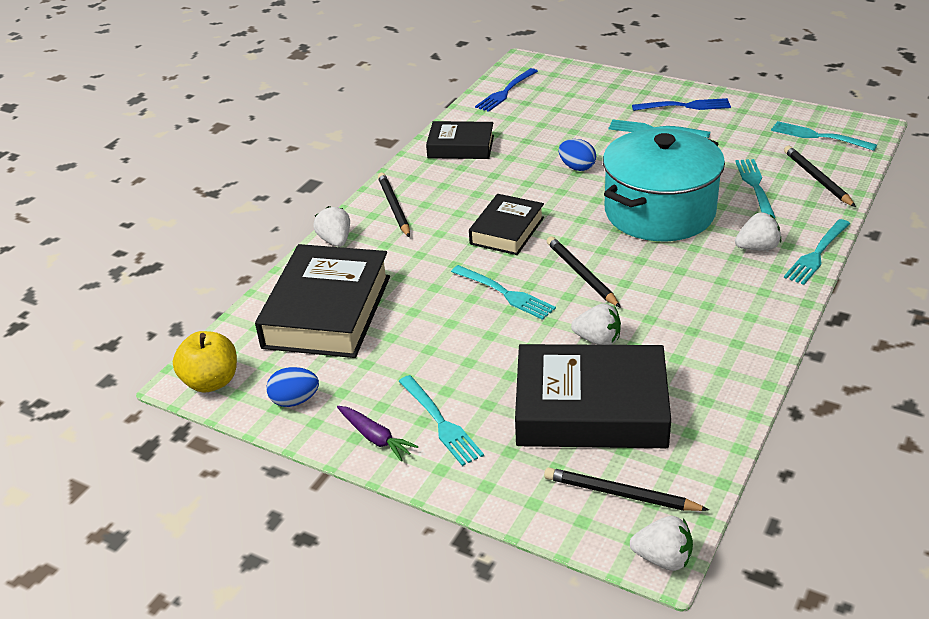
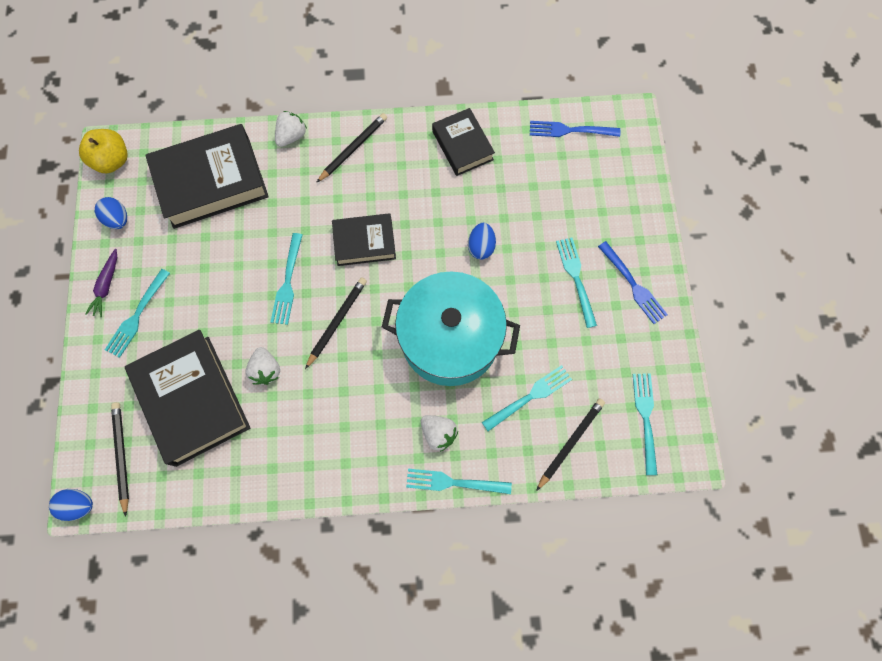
camera: 55 degrees right, 35 degrees up
white strawberry [630,516,693,571] -> blue egg [49,489,93,521]

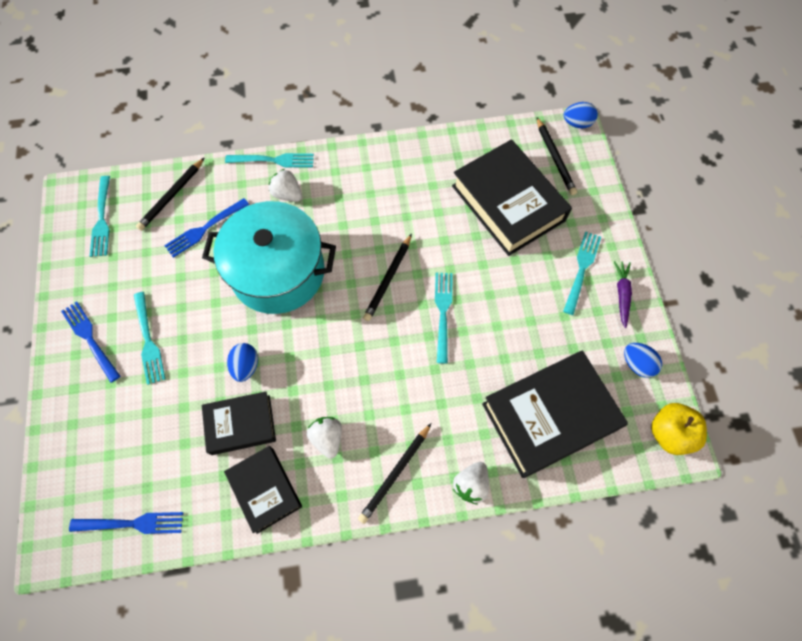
camera: 175 degrees right, 5 degrees down
white strawberry [245,347,280,385] -> white strawberry moved to [307,417,342,459]
black book [332,213,396,266] -> black book moved to [202,391,276,455]
turquoise fork [482,365,572,431] -> blue fork [164,198,249,258]

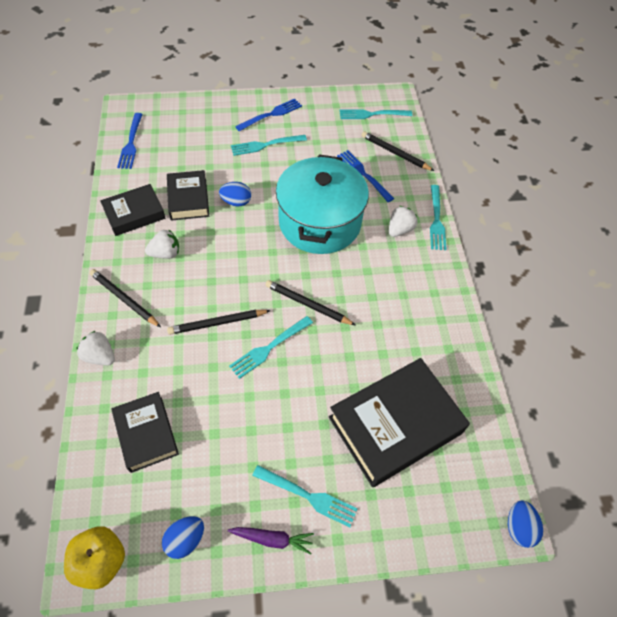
camera: 90 degrees right, 10 degrees down
turquoise fork [435,272,453,364] -> turquoise fork turned 135 degrees clockwise [229,316,313,379]
black book [482,350,628,478] -> black book [111,392,179,473], size x0.58
black pencil [537,117,577,195] -> black pencil moved to [167,310,271,335]

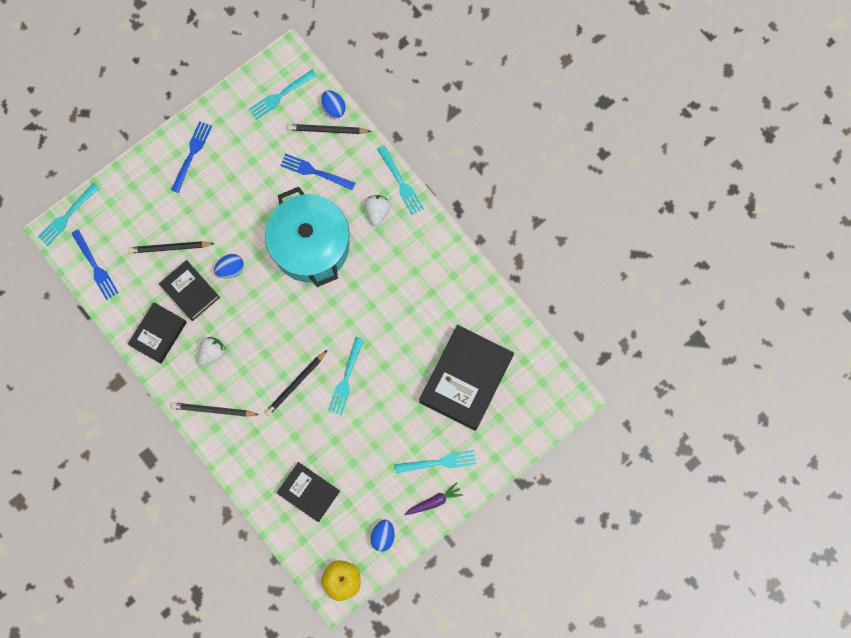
camera: 30 degrees left, 20 degrees up
white strawberry [76,331,115,366] -> none
turquoise fork [231,135,307,156] -> turquoise fork moved to [38,183,99,246]
black pencil [266,280,355,325] -> black pencil moved to [128,241,215,253]
blue egg [508,500,543,548] -> blue egg moved to [321,90,346,118]

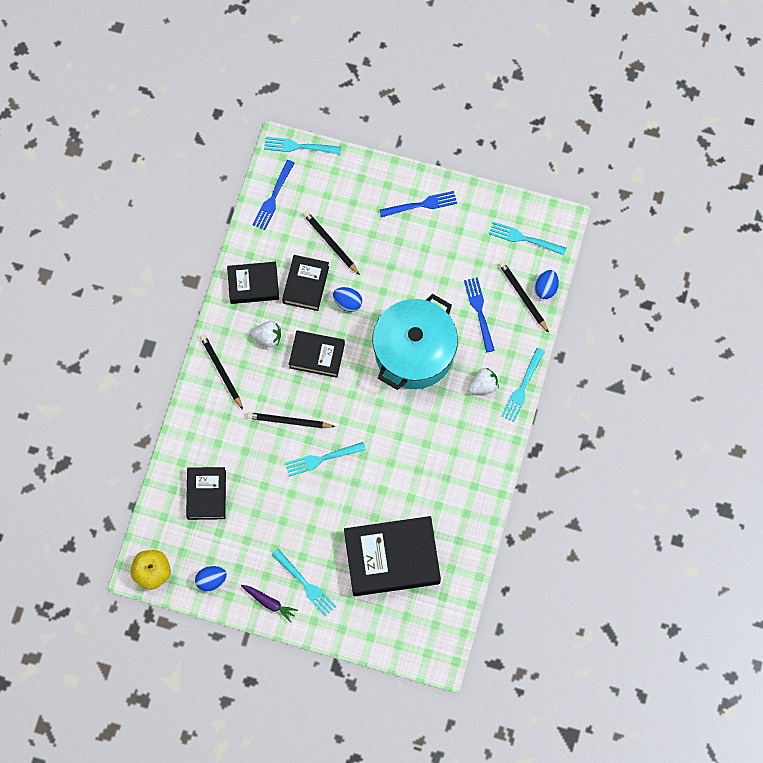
camera: 55 degrees right, 5 degrees down
none -> black book [289,330,345,378]

